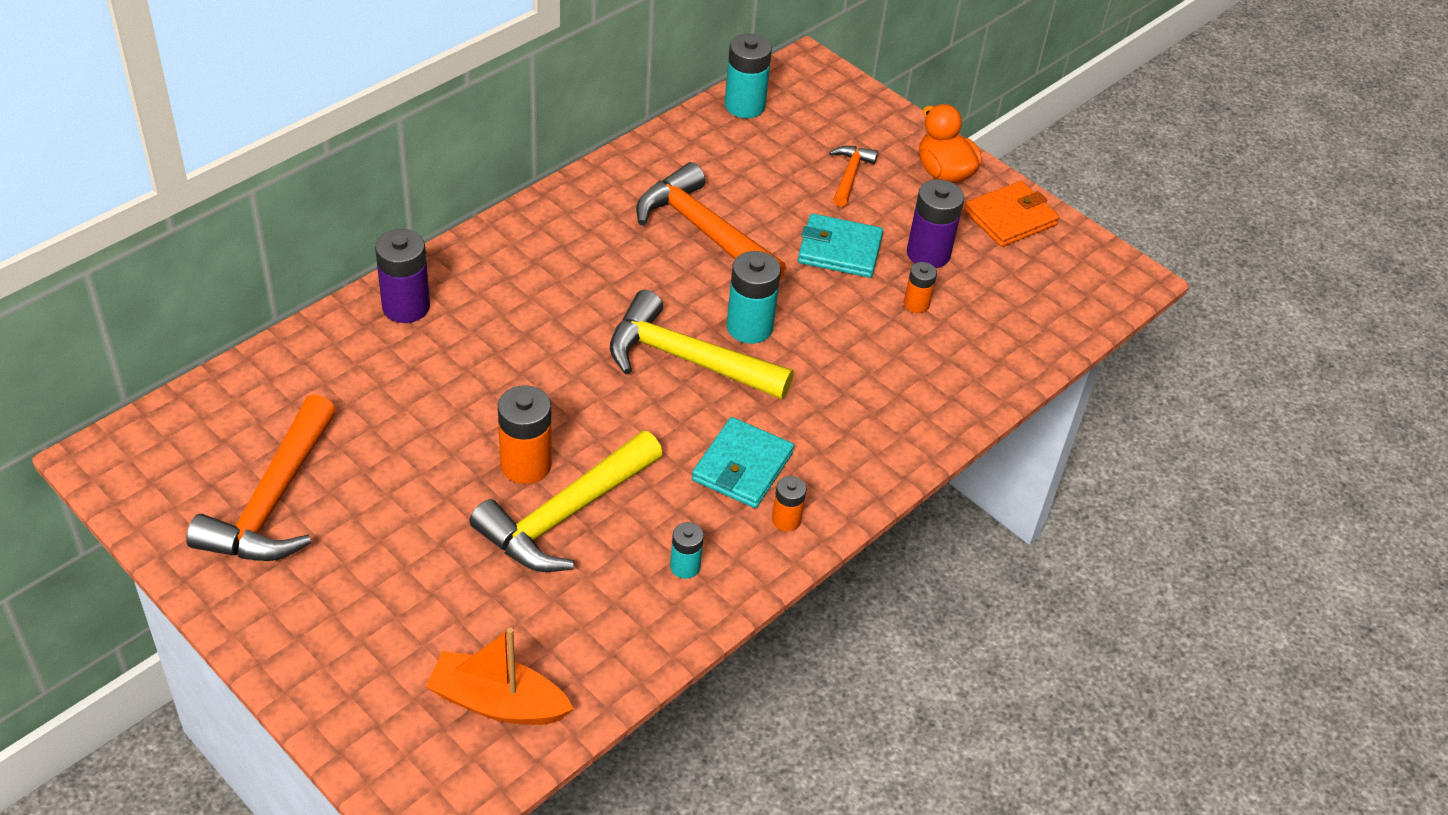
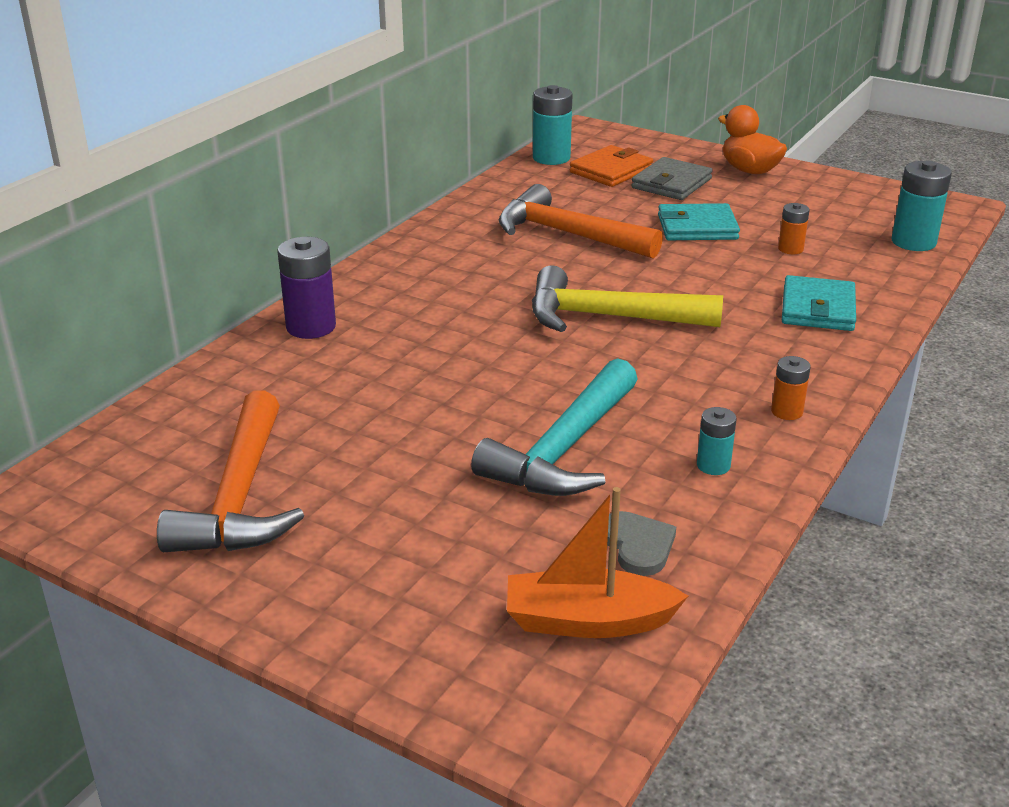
camera: 10 degrees left, 15 degrees down
yellow hammer [469,431,663,572] -> turquoise hammer [471,358,637,496]
orange battery [498,385,552,484] -> none
turquoise wallet [692,417,794,508] -> turquoise wallet moved to [782,275,856,331]
turquoise battery [727,251,781,344] -> turquoise battery moved to [892,160,952,251]
orange hammer [829,146,878,207] -> grey wallet [631,157,713,200]
purple battery [907,179,964,268] -> none
orange wallet [964,181,1059,247] -> orange wallet moved to [570,145,653,187]
none -> grey heart [607,511,676,576]

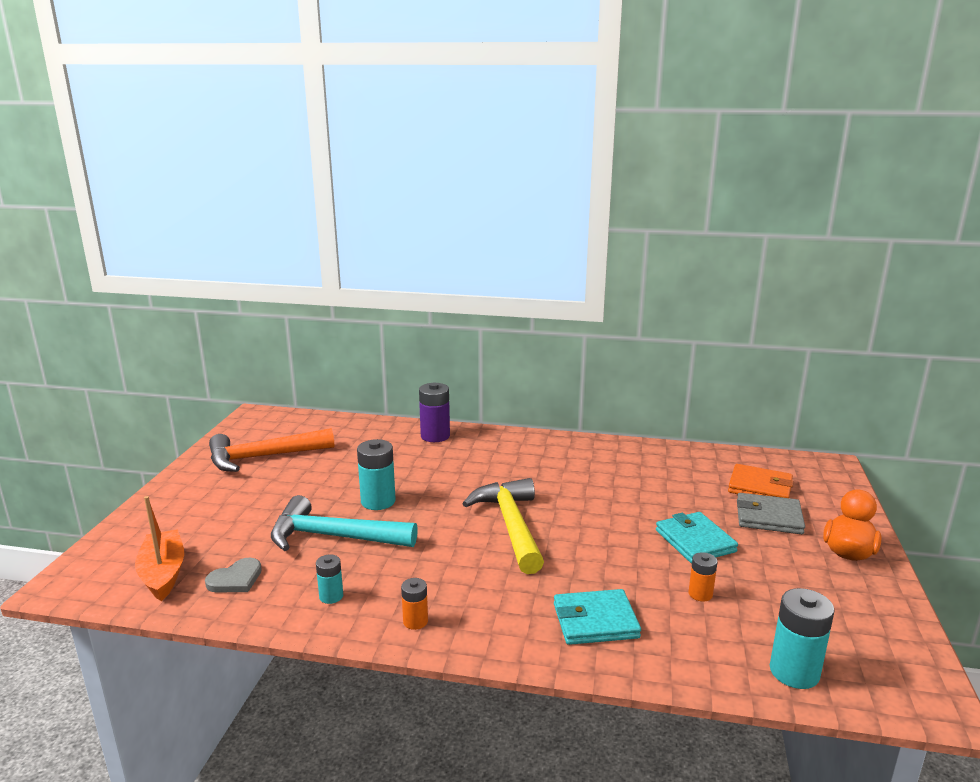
camera: 70 degrees right, 10 degrees down
orange hammer [499,184,663,259] -> none
turquoise battery [533,85,572,165] -> turquoise battery moved to [357,439,396,510]

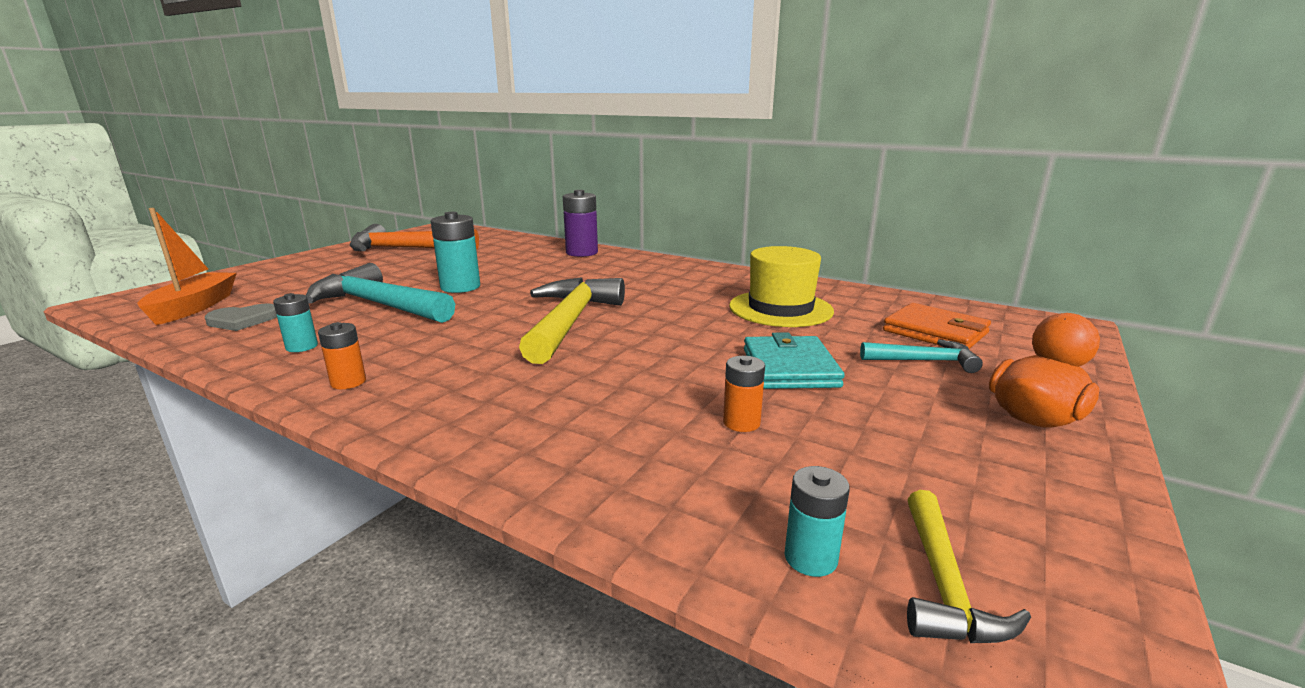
camera: 20 degrees right, 0 degrees up
turquoise wallet [554,589,641,645] -> none
grey wallet [737,493,805,534] -> turquoise hammer [860,339,983,373]
turquoise battery [770,588,834,689] -> turquoise battery [784,466,850,577], size x0.57
none -> yellow hat [729,246,834,327]
none -> yellow hammer [907,490,1031,643]

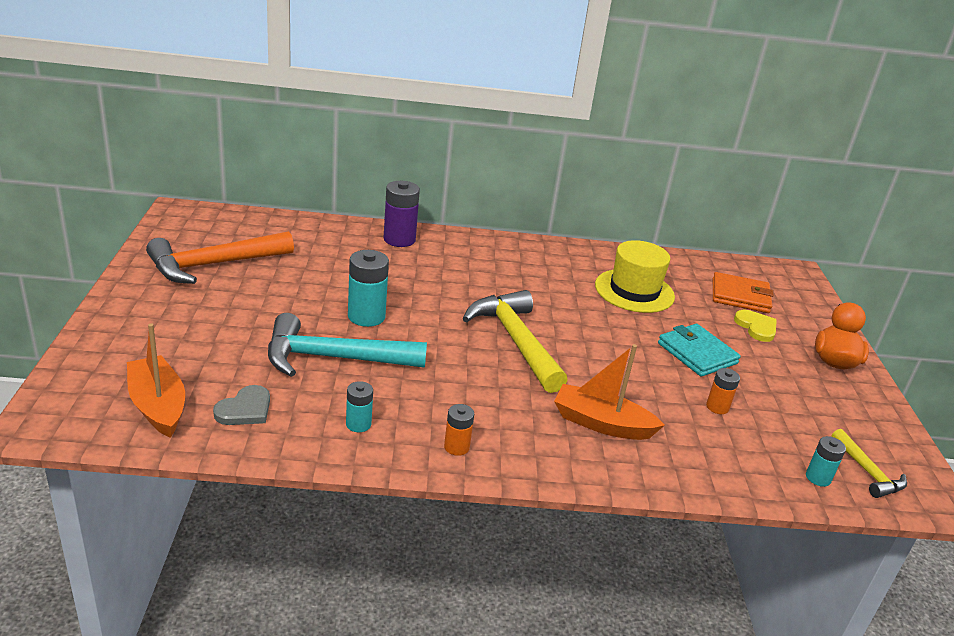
camera: 35 degrees left, 10 degrees up
turquoise hammer [860,339,983,373] -> yellow heart [734,310,777,342]
none -> orange boat [554,344,665,440]

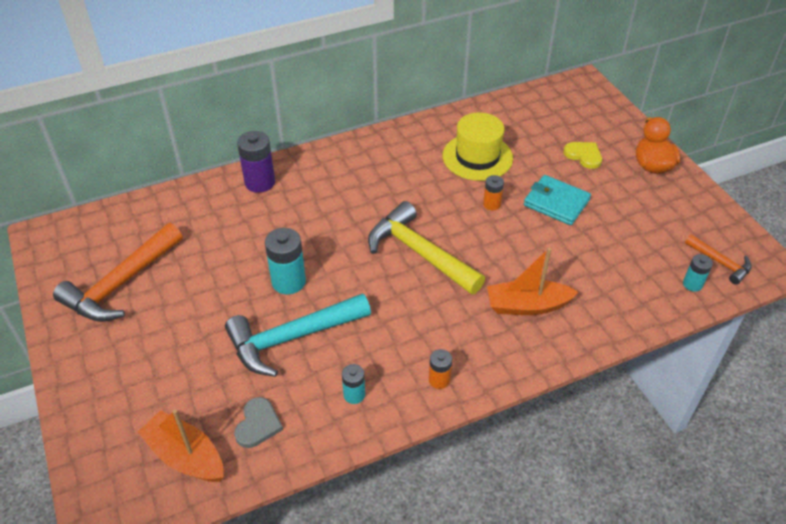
camera: 20 degrees left, 15 degrees up
orange battery [706,368,740,414] -> orange battery moved to [483,175,504,211]
orange wallet [713,272,774,313] -> none
yellow hammer [831,429,907,498] -> orange hammer [685,235,752,285]

